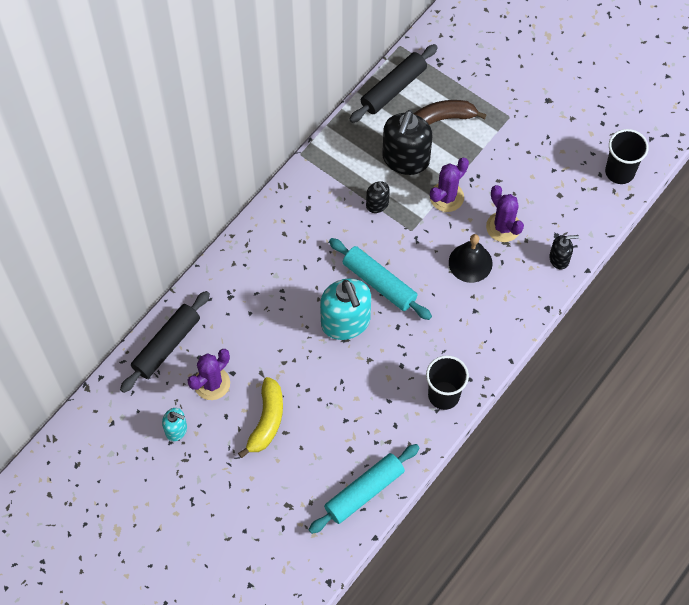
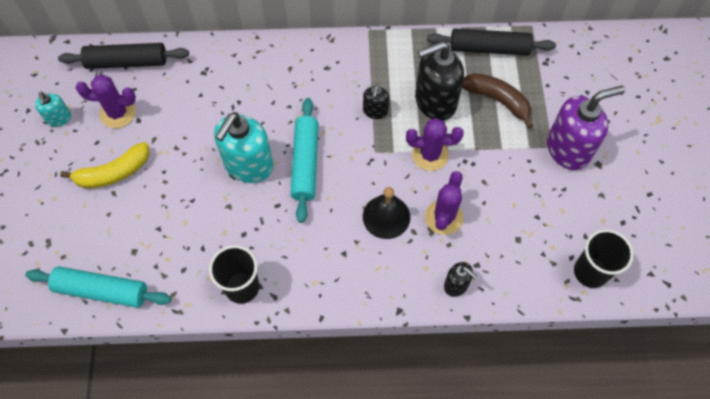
camera: 50 degrees right, 0 degrees up
none -> purple soap dispenser [547,85,625,170]

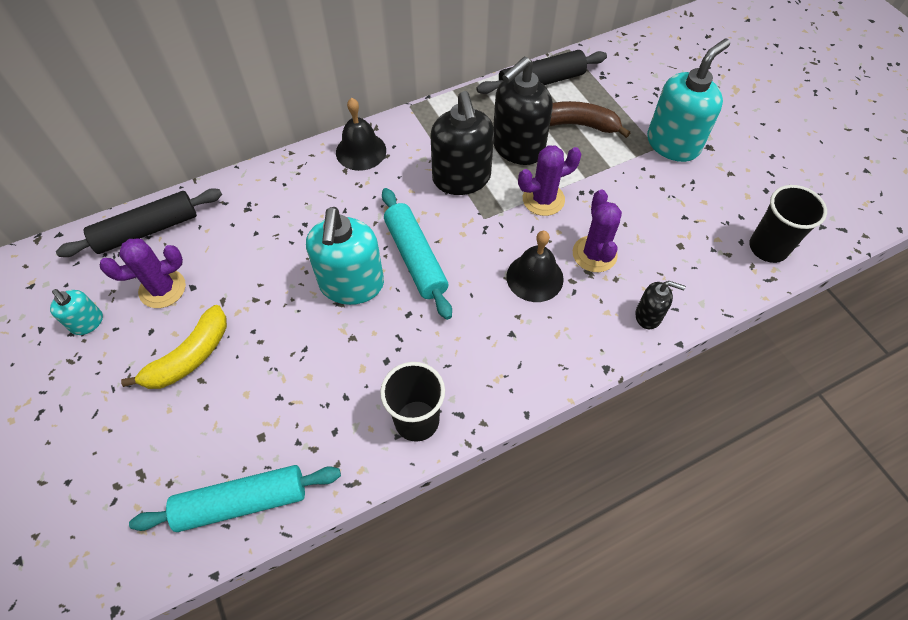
camera: 25 degrees left, 5 degrees down
black soap dispenser [363,84,389,119] -> black soap dispenser [430,91,494,195], size x1.99
purple soap dispenser [547,85,625,170] -> turquoise soap dispenser [647,38,730,162]
none -> black bell [336,98,386,171]

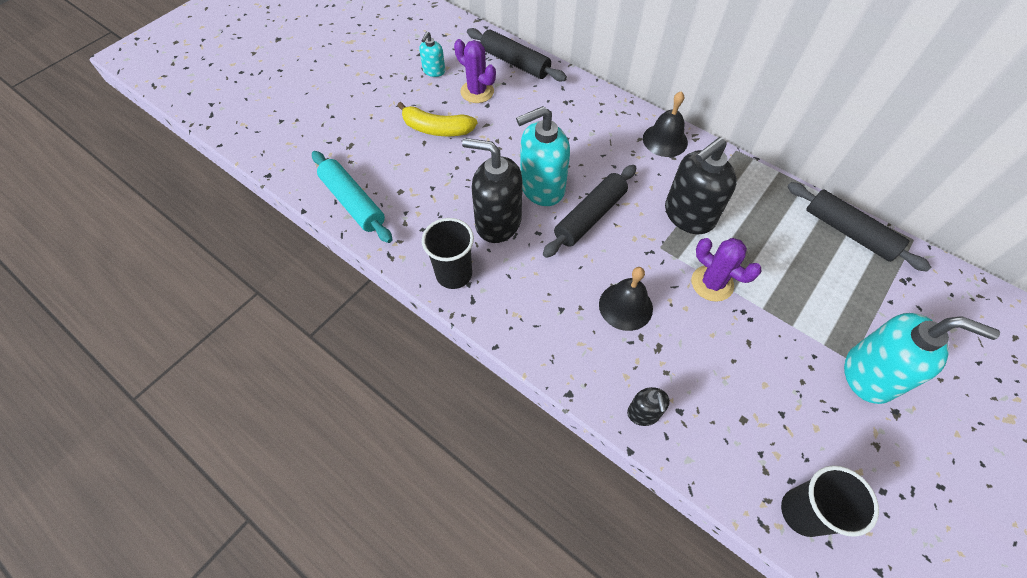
camera: 65 degrees right, 0 degrees up
turquoise rolling pin [382,188,452,320] -> black rolling pin [543,165,636,258]
black soap dispenser [493,57,553,165] -> black soap dispenser moved to [462,138,522,243]
brown banana [550,101,630,138] -> none
purple cactus [573,190,622,272] -> none

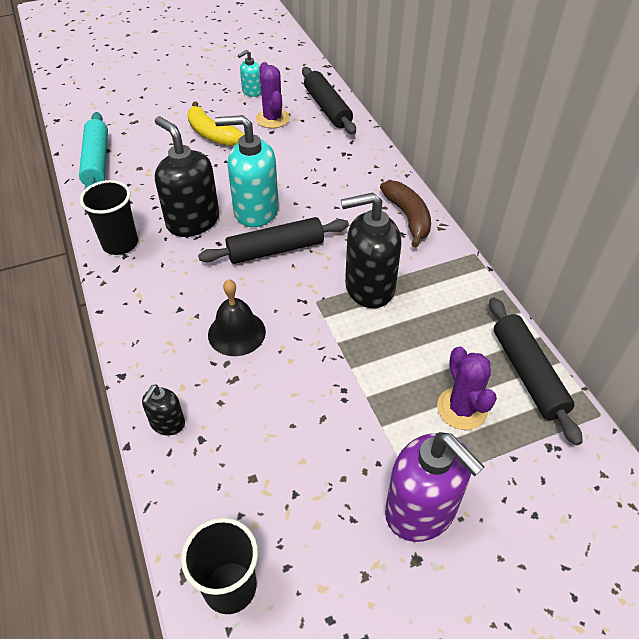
camera: 30 degrees right, 10 degrees down
black bell [643,91,688,157] -> brown banana [380,180,431,248]
purple cactus [691,238,762,302] -> purple cactus moved to [437,347,497,430]
turquoise soap dispenser [844,313,1000,404] -> purple soap dispenser [385,432,484,542]

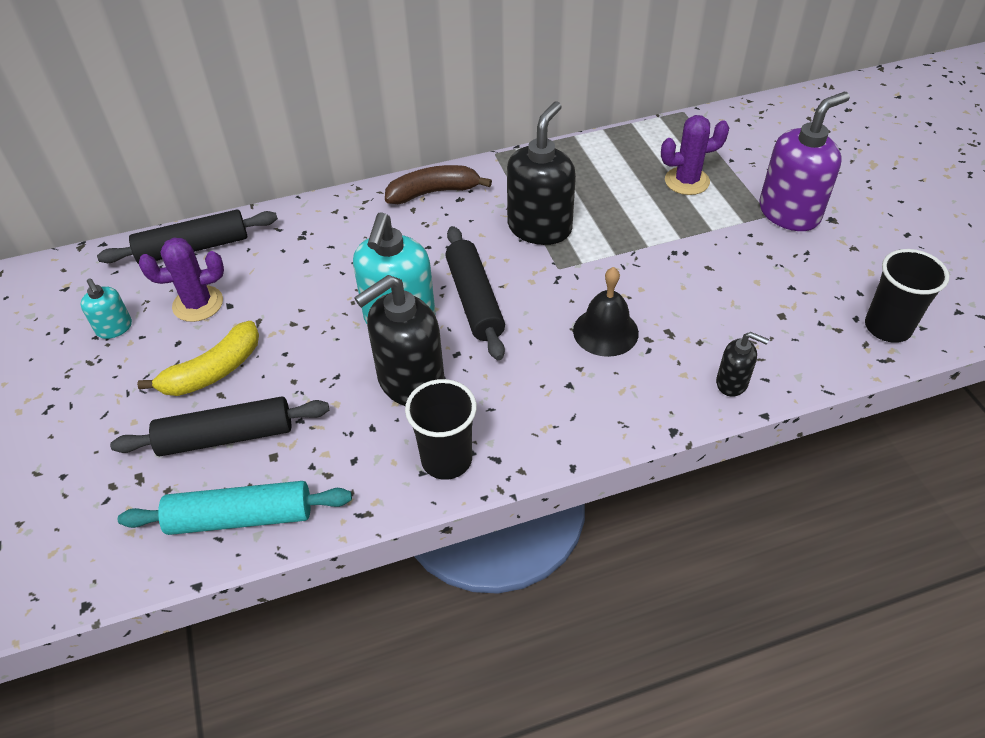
camera: 85 degrees left, 0 degrees up
black soap dispenser [341,193,401,308] -> black soap dispenser turned 150 degrees counterclockwise [507,101,576,245]
black rolling pin [489,297,583,445] -> black rolling pin moved to [110,396,329,456]

